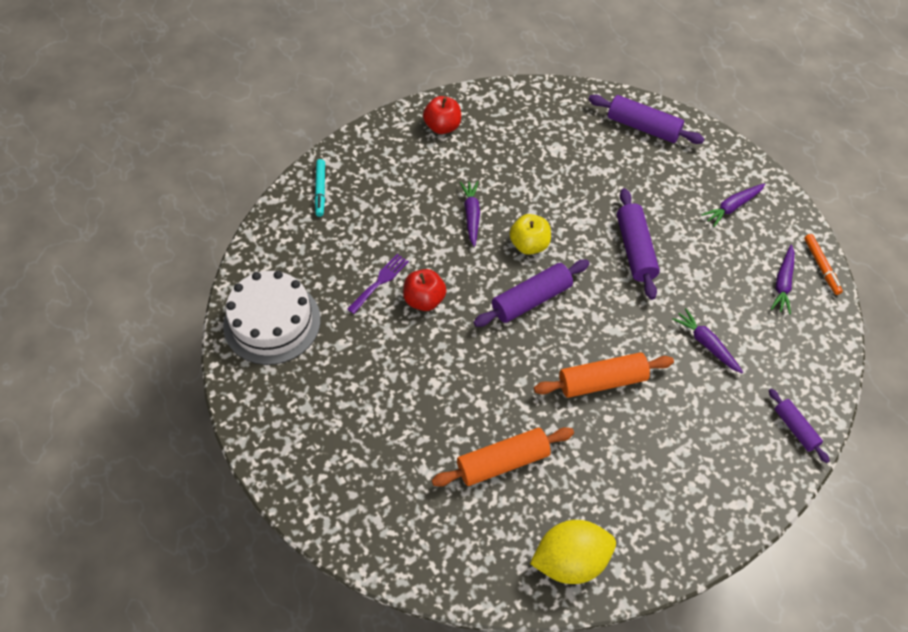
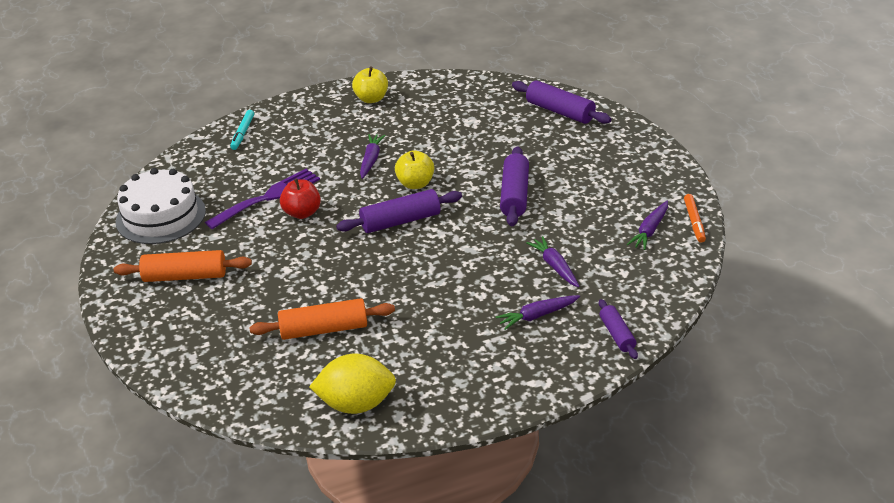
camera: 15 degrees right, 20 degrees down
purple fork [347,254,409,314] -> purple fork [205,169,320,229], size x1.64
red apple [423,96,461,134] -> yellow apple [352,67,388,103]
orange rolling pin [534,352,674,398] -> orange rolling pin moved to [114,250,252,282]
purple carrot [701,183,765,227] -> purple carrot moved to [496,295,580,330]

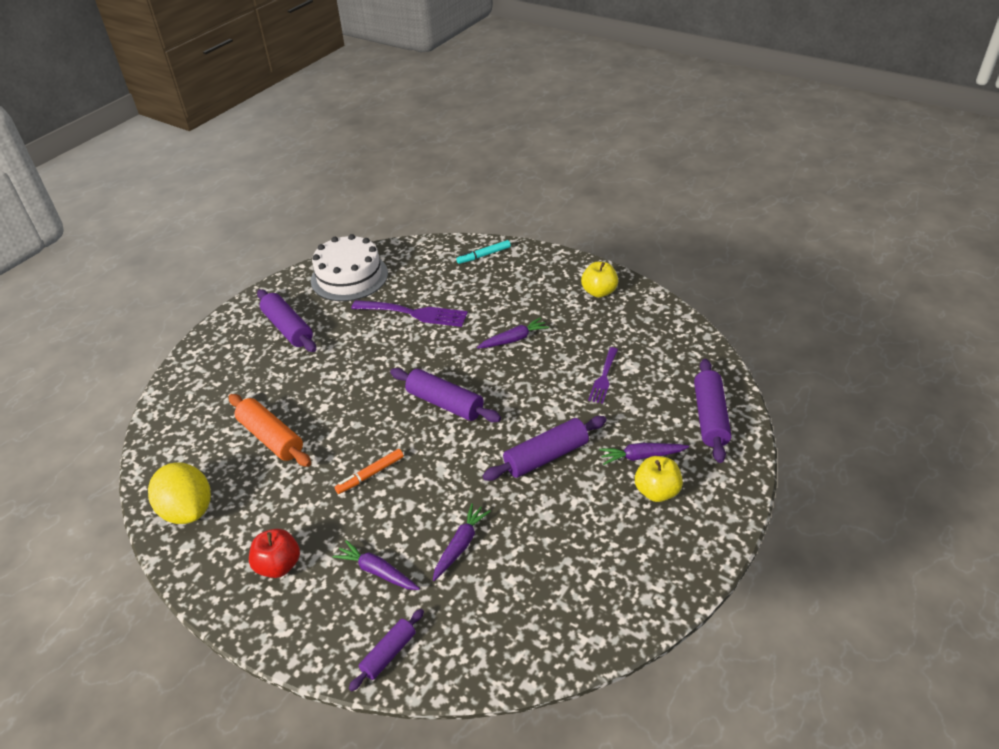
camera: 55 degrees right, 5 degrees up
orange rolling pin [114,250,252,282] -> purple rolling pin [257,289,316,352]
red apple [280,178,321,219] -> red apple moved to [249,529,300,578]
yellow apple [395,150,434,189] -> yellow apple moved to [635,456,683,502]
purple carrot [627,201,668,250] -> purple carrot moved to [599,443,689,465]
orange marker [684,194,706,243] -> orange marker moved to [335,449,404,494]
none -> purple fork [588,347,618,404]

